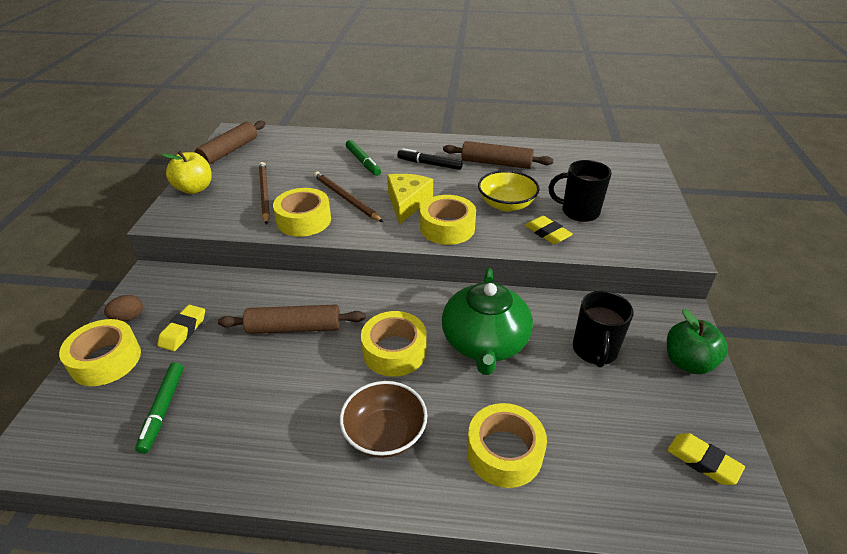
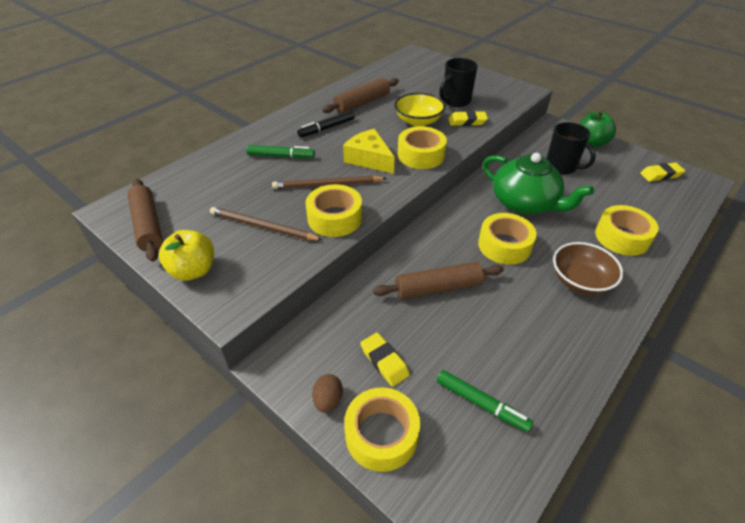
camera: 55 degrees left, 5 degrees up
brown rolling pin [218,304,366,334] -> brown rolling pin turned 45 degrees clockwise [373,262,504,299]

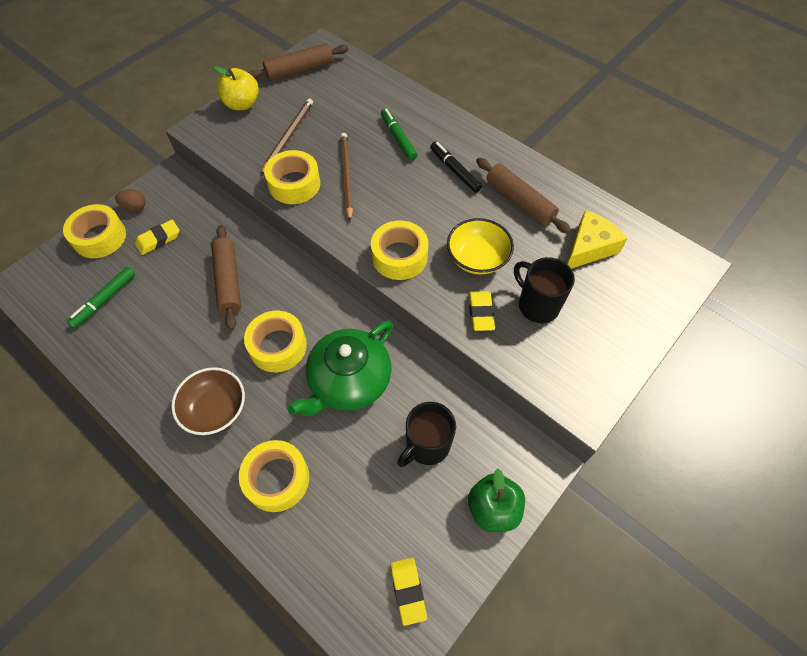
camera: 90 degrees right, 15 degrees up
green marker [246,145,315,158] -> green marker turned 150 degrees clockwise [381,108,417,161]
yellow cheese [343,129,395,174] -> yellow cheese moved to [567,210,628,269]

